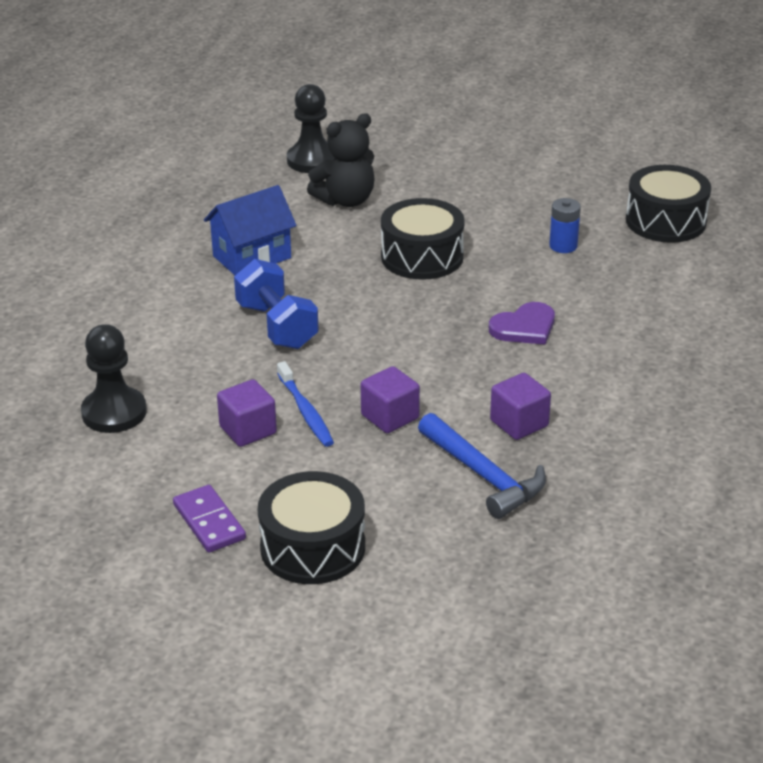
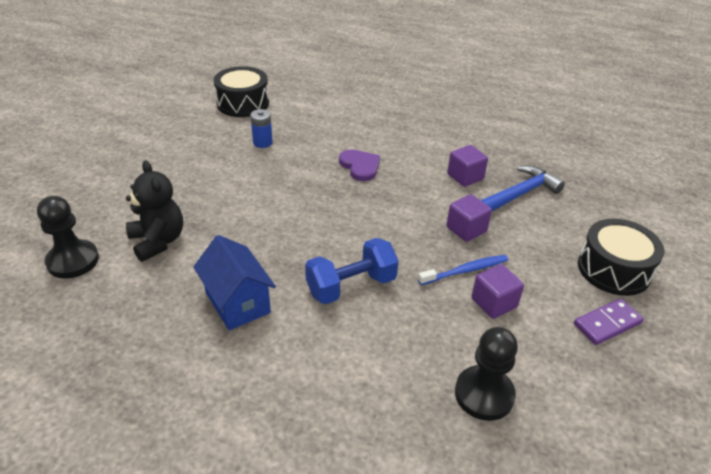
camera: 90 degrees left, 5 degrees up
black drum [381,198,465,280] -> none

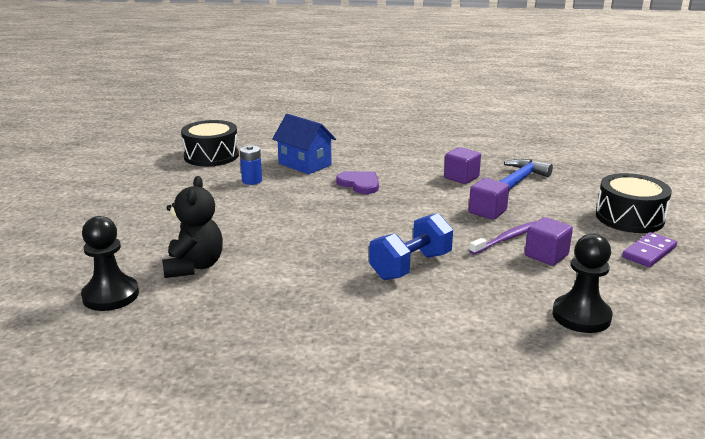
camera: 15 degrees left, 15 degrees down
black teddy bear [126,160,183,262] -> black teddy bear turned 45 degrees clockwise [162,176,223,278]
blue house [193,235,276,330] -> blue house moved to [272,114,336,174]
blue toothbrush [418,255,508,285] -> purple toothbrush [469,221,536,254]

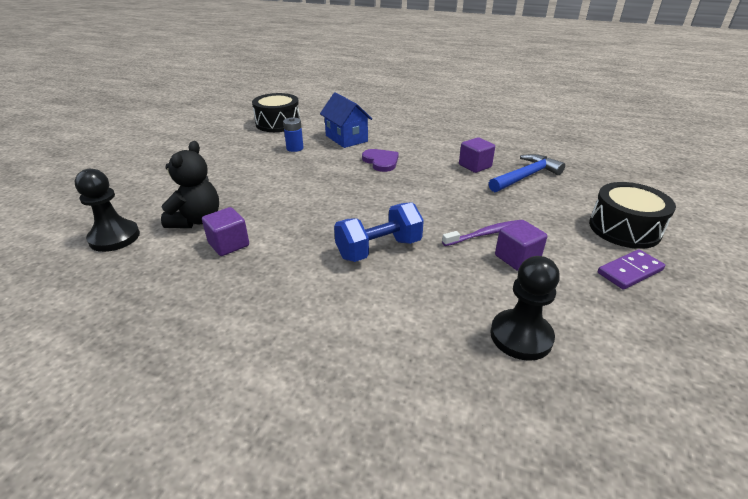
camera: 15 degrees right, 10 degrees up
purple cube [469,178,509,220] -> purple cube moved to [202,207,249,256]

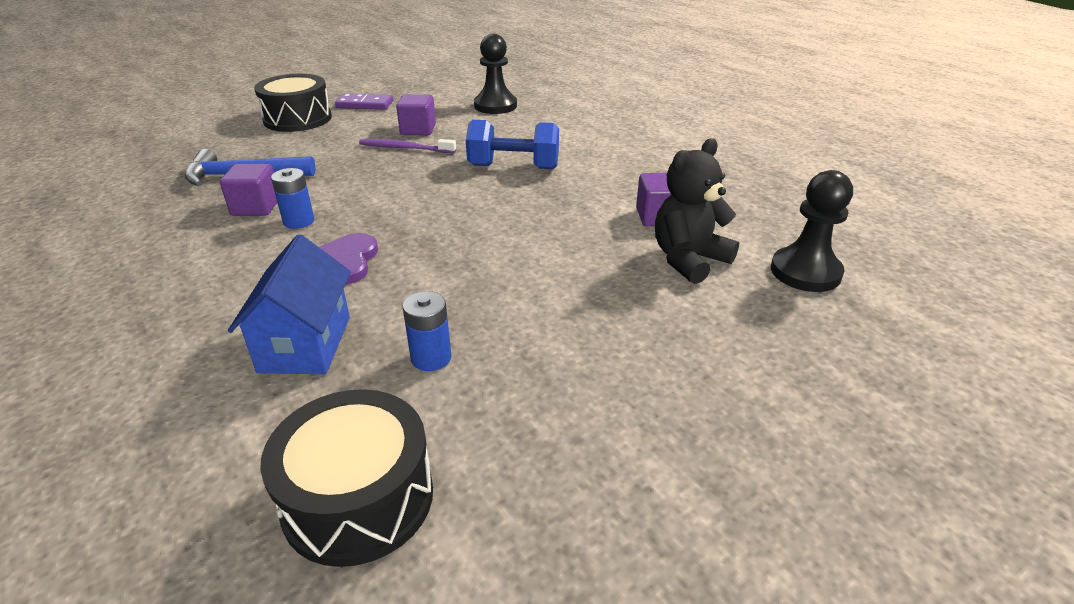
camera: 145 degrees left, 0 degrees up
none -> blue battery [271,168,314,229]

